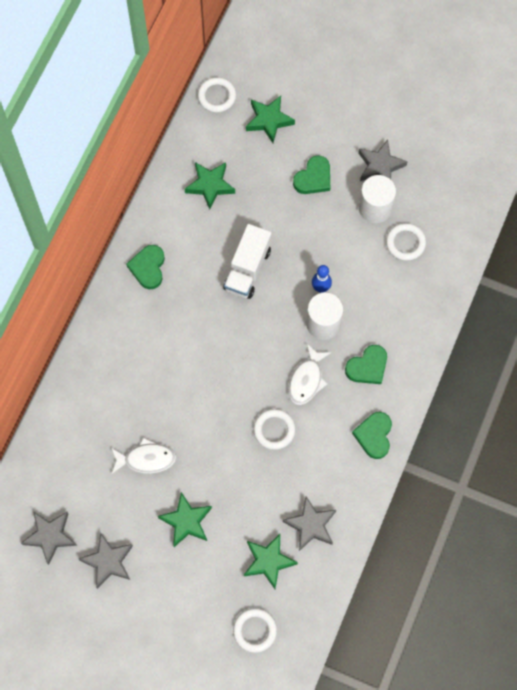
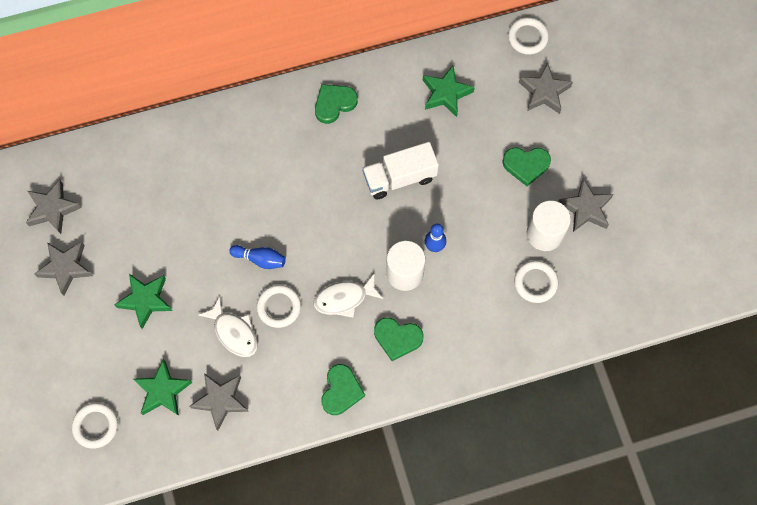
camera: 50 degrees right, 0 degrees up
white fish [111,437,176,474] -> white fish moved to [198,296,258,357]
green star [246,96,295,143] -> grey star [519,63,573,114]
green heart [352,412,392,459] -> green heart turned 135 degrees clockwise [321,364,365,415]
none -> blue bowling pin [229,245,286,269]

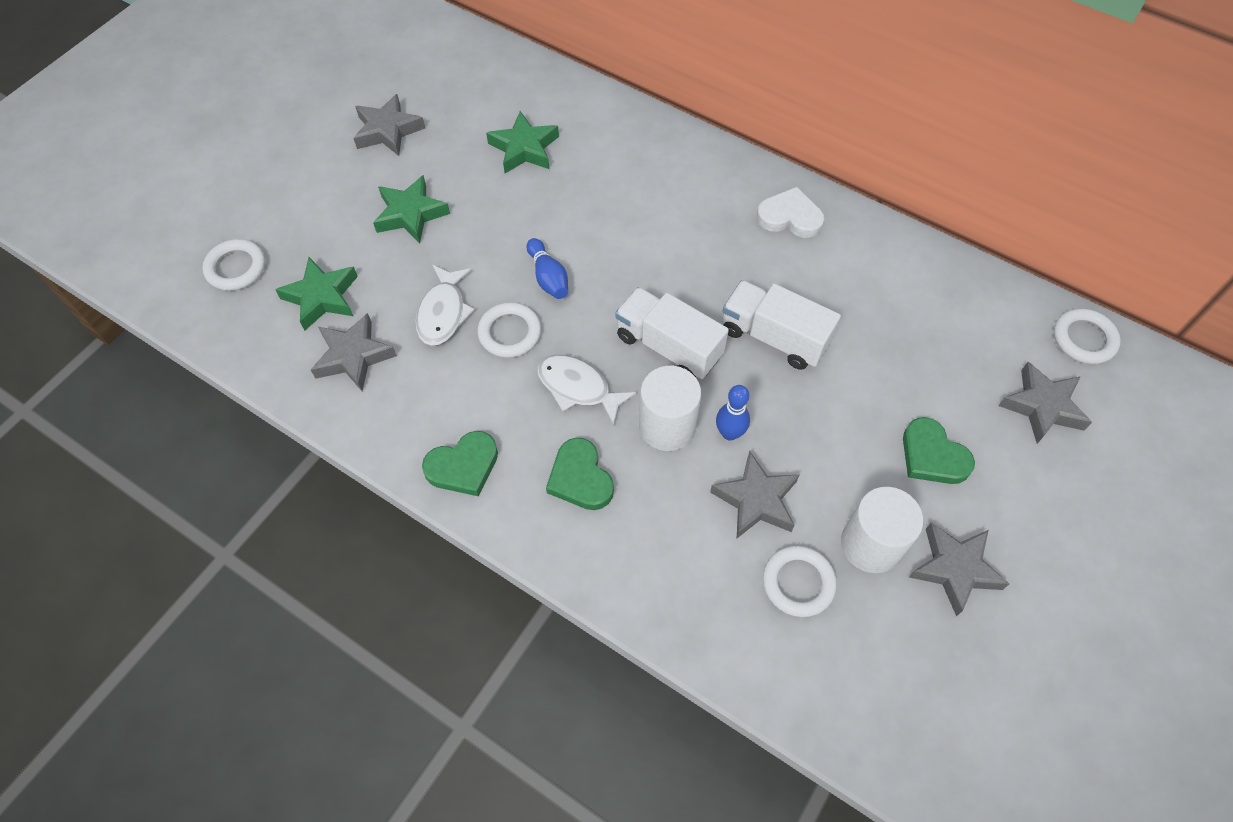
camera: 50 degrees right, 10 degrees down
grey star [26,180,82,234] -> grey star moved to [710,451,799,538]
green heart [315,84,358,124] -> white heart [757,187,824,238]
green star [423,65,475,117] -> green star moved to [486,111,559,173]
none -> white truck [615,287,729,379]

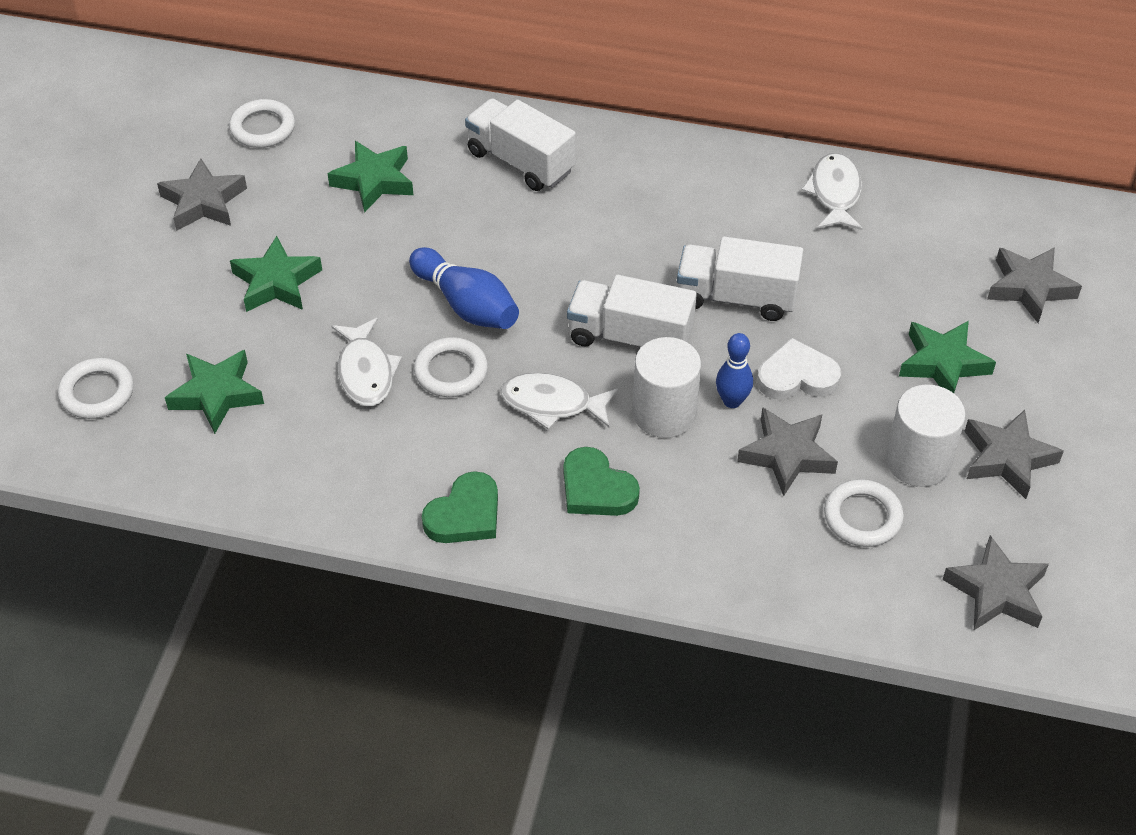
camera: 20 degrees left, 10 degrees down
grey star [311,313,397,391] -> grey star moved to [942,535,1049,630]
blue bowling pin [526,238,568,299] -> blue bowling pin [409,247,519,329], size x1.52
white heart [757,187,824,238] -> white heart moved to [757,338,841,400]
green heart [903,417,975,484] -> green star [899,321,996,393]
white ring [1054,308,1121,364] -> white ring moved to [229,99,295,148]
none -> white truck [465,98,576,191]
none -> white fish [801,152,862,230]

